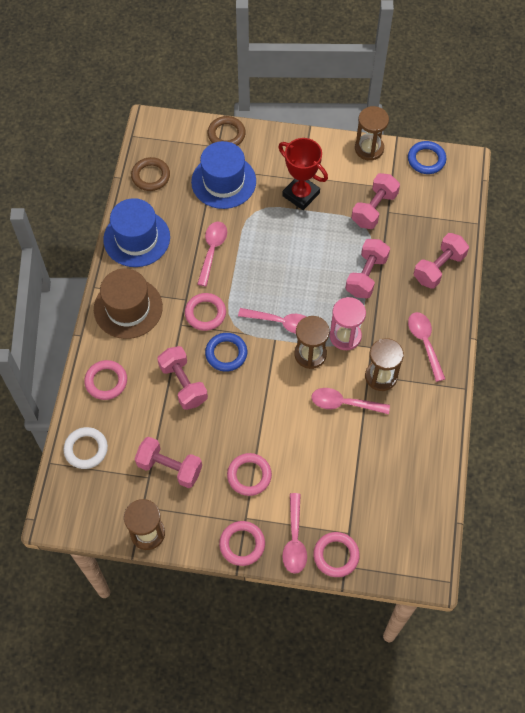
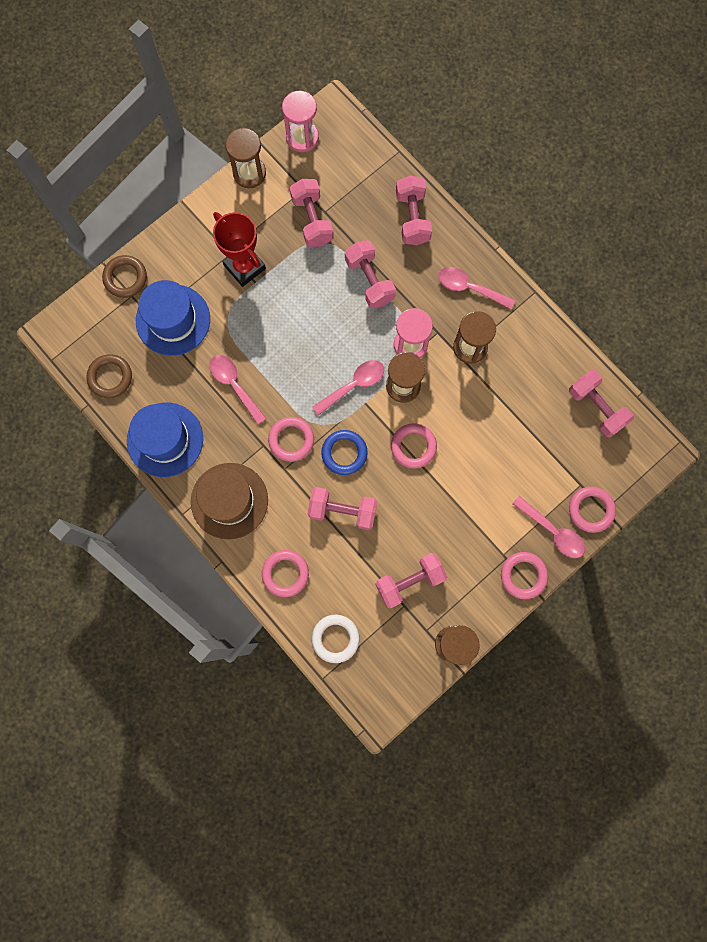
camera: 50 degrees left, 15 degrees up
pink ring [227,453,272,496] -> pink ring moved to [391,423,437,468]
red trophy [278,138,328,210] -> red trophy turned 60 degrees clockwise [213,212,266,287]
pink spoon [311,388,390,414] -> none
blue ring [408,141,446,174] -> pink hourglass [282,91,319,152]
none -> pink dumbbell [569,370,634,437]

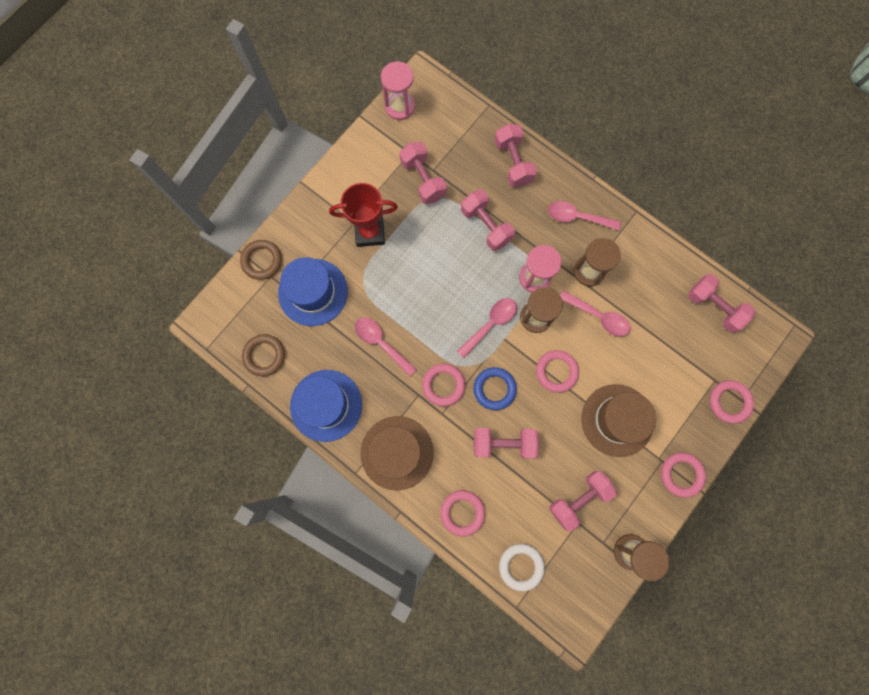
camera: 10 degrees left, 0 degrees up
red trophy [213,212,266,287] -> red trophy turned 45 degrees counterclockwise [329,183,398,247]
brown hourglass [226,128,266,188] -> none
pink spoon [512,496,585,558] -> pink spoon moved to [560,290,631,337]
none -> brown hat [581,384,656,457]

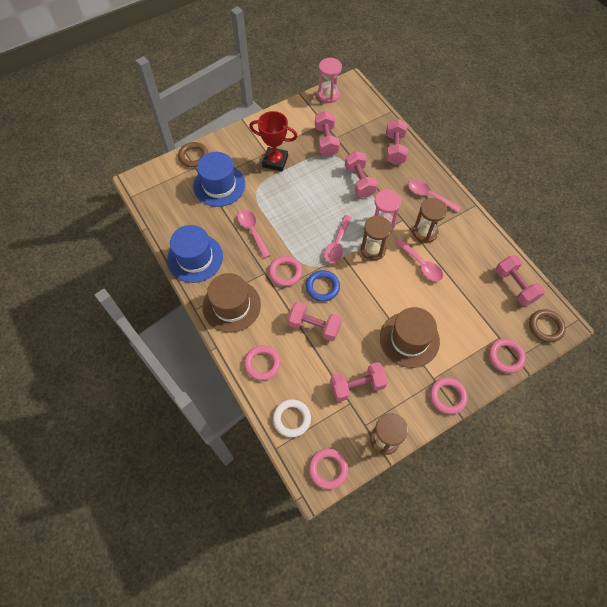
camera: 20 degrees right, 15 degrees down
brown ring [242,334,285,376] -> brown ring moved to [529,309,566,343]
pink spoon [457,298,517,358] -> pink spoon turned 135 degrees clockwise [324,215,352,263]
pink ring [536,350,579,393] -> pink ring moved to [309,448,348,490]

